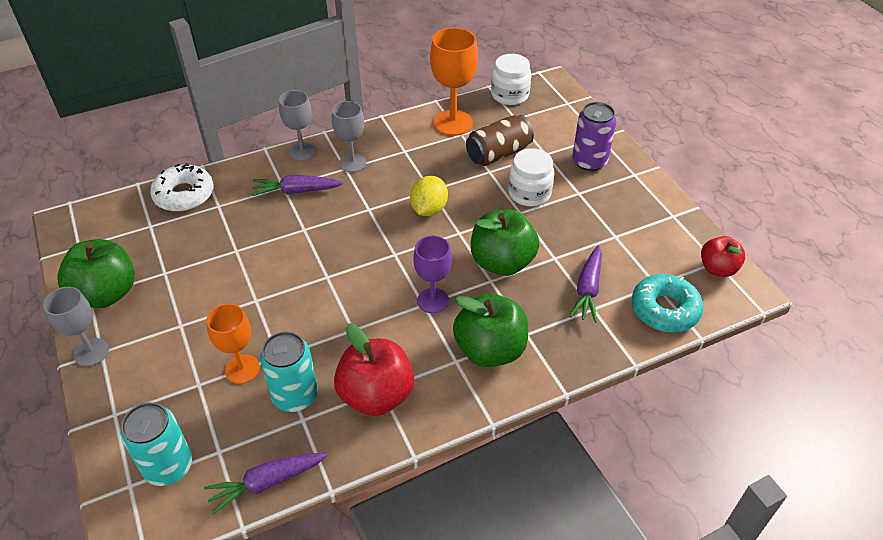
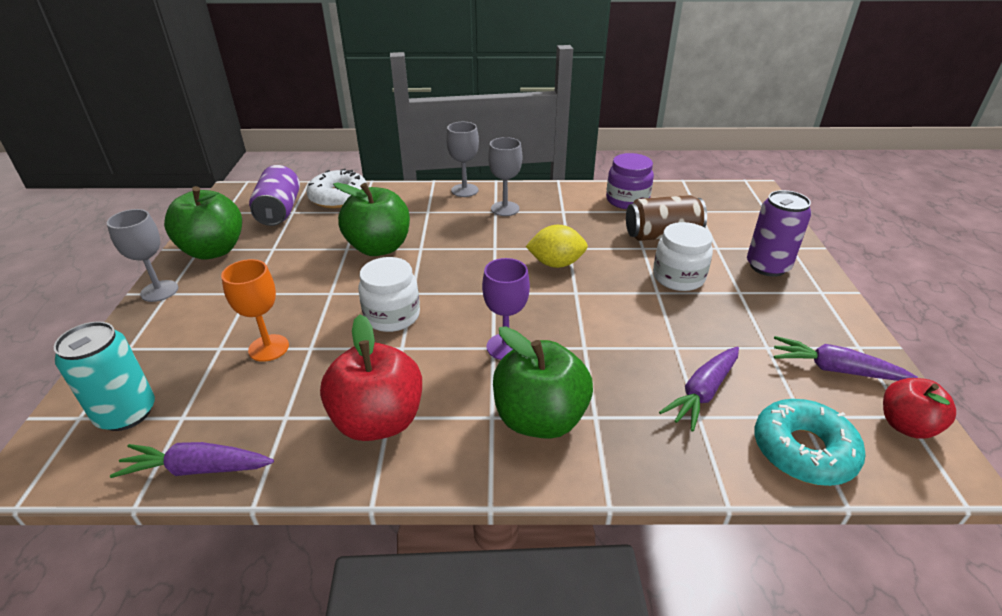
camera: 25 degrees right, 10 degrees down
purple carrot [252,175,343,196] -> purple carrot moved to [774,336,918,381]
turquoise can [260,331,318,412] -> none
yellow lemon [410,176,448,216] -> yellow lemon turned 45 degrees clockwise [526,225,588,268]
orange goblet [430,28,478,136] -> purple jar [606,153,654,209]
green apple [471,209,539,276] -> green apple moved to [333,183,410,256]
white jar [491,54,531,105] -> white jar moved to [358,257,420,332]
none -> purple can [249,165,300,226]

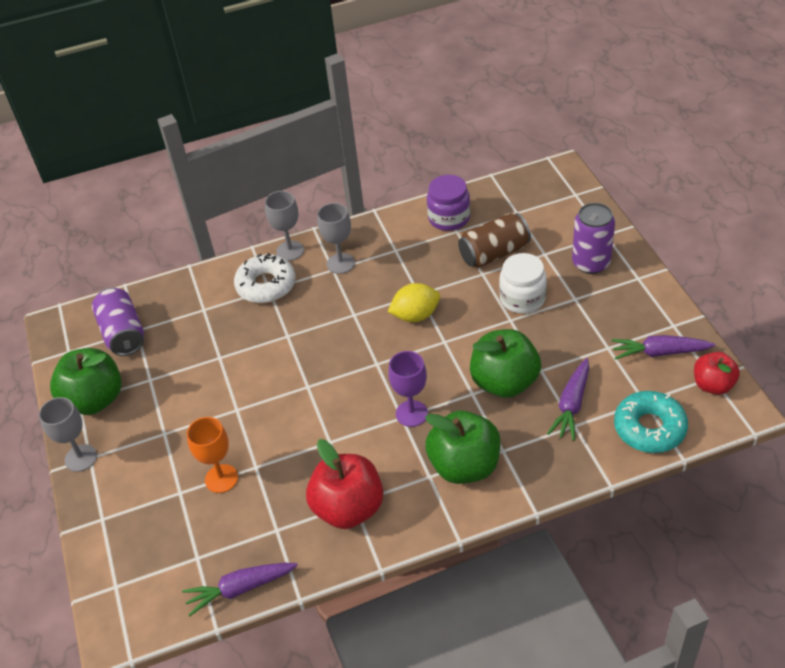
camera: 15 degrees left, 10 degrees up
turquoise can [54,321,155,431] -> none
white donut [306,169,367,208] -> white donut moved to [234,253,296,303]
green apple [333,183,410,256] -> green apple moved to [470,329,541,398]
white jar [358,257,420,332] -> none

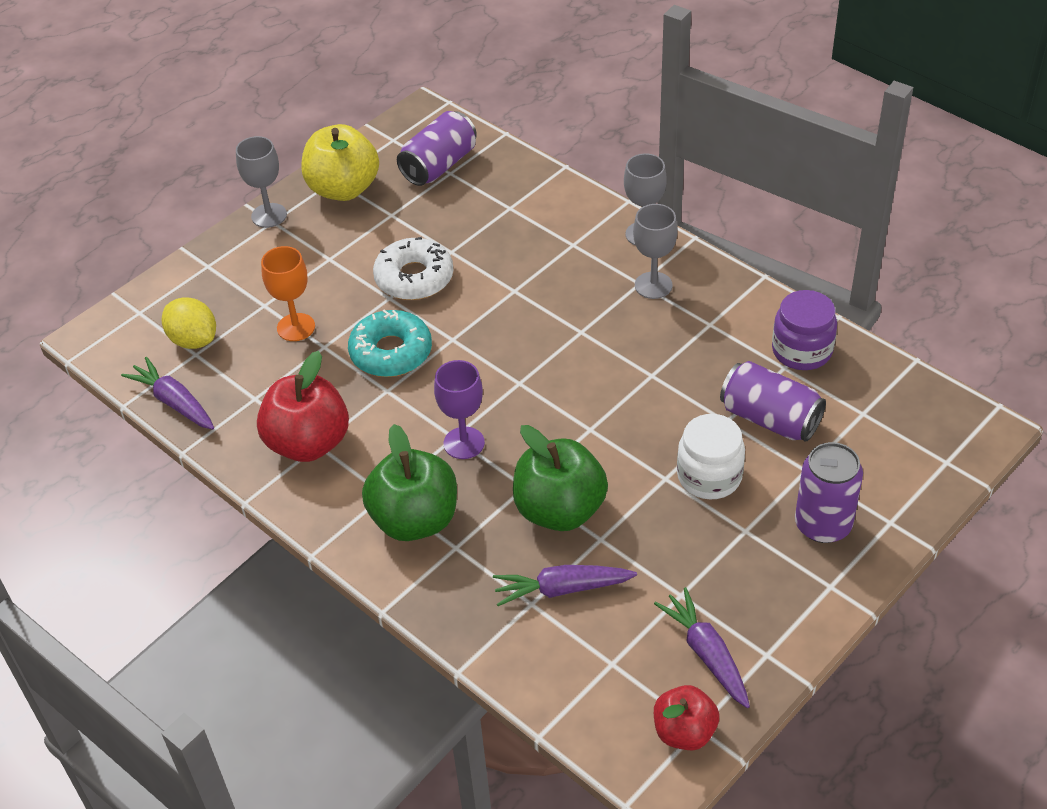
camera: 60 degrees right, 0 degrees up
green apple [50,348,122,415] -> yellow apple [301,124,379,201]
white donut [234,253,296,303] -> white donut moved to [373,237,453,300]
yellow lemon [388,283,440,322] -> yellow lemon moved to [162,297,216,349]
brown can [458,213,531,268] -> purple can [720,361,826,442]
turquoise donut [614,391,688,453] -> turquoise donut moved to [348,310,432,377]

